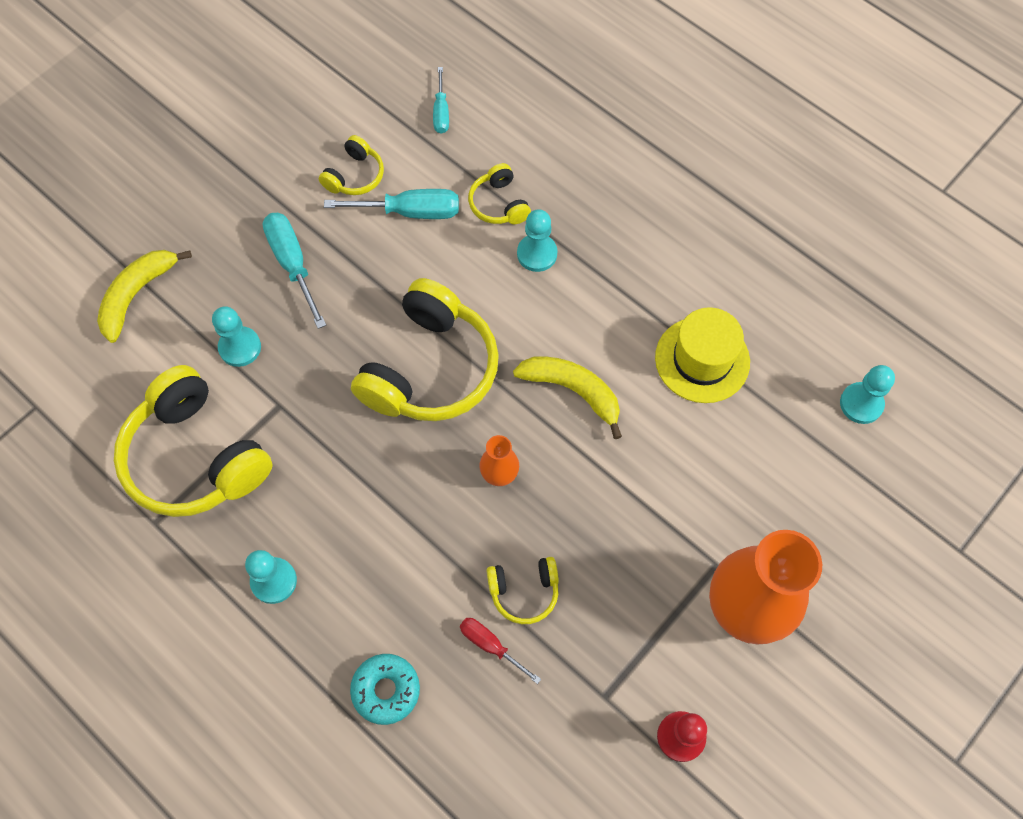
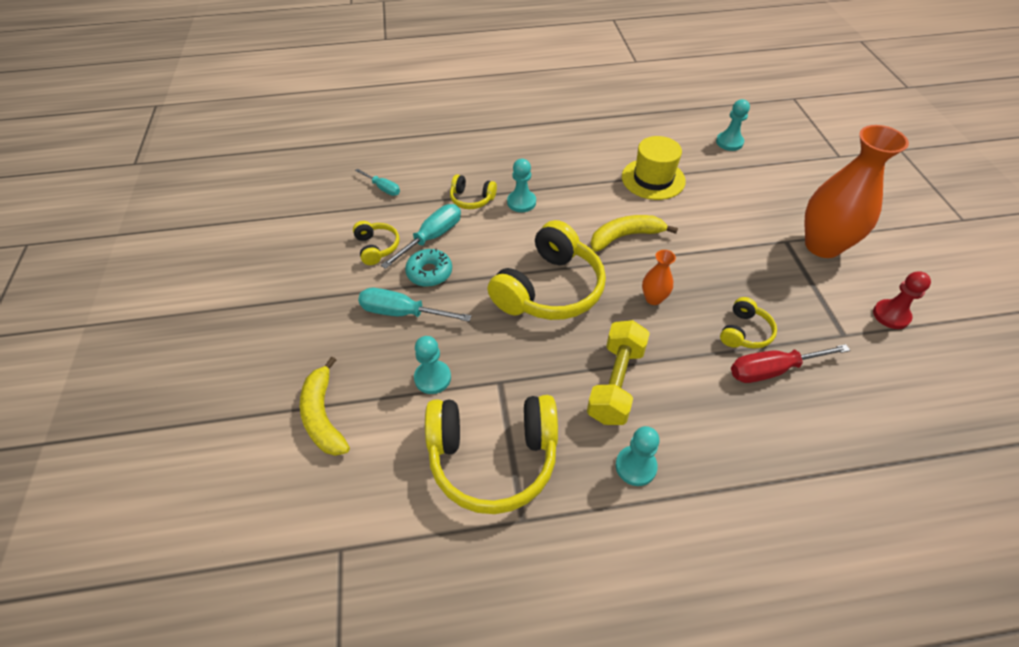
camera: 50 degrees left, 15 degrees down
turquoise donut [350,654,420,725] -> turquoise donut moved to [405,249,452,287]
yellow headphones [351,278,499,421] -> yellow headphones turned 60 degrees clockwise [487,220,606,320]
red screwdriver [460,618,541,684] -> red screwdriver [731,344,850,383], size x1.64
none -> yellow dumbbell [587,320,650,425]

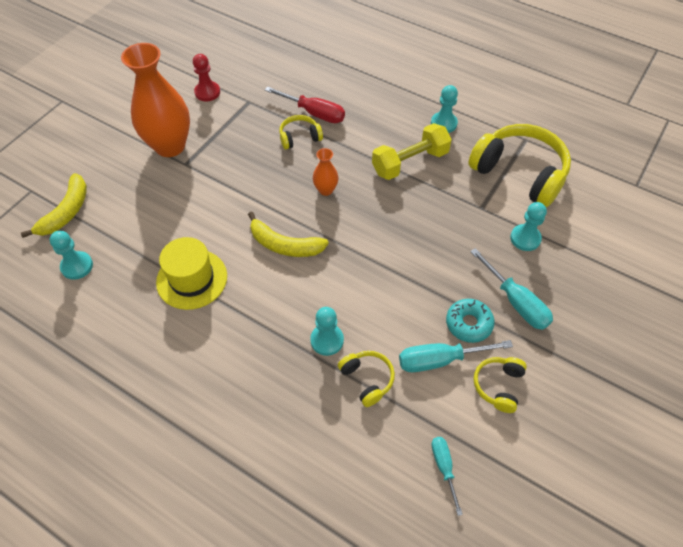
camera: 140 degrees left, 5 degrees up
yellow banana [300,356,350,456] -> yellow banana moved to [21,173,87,238]
yellow headphones [487,220,606,320] -> none

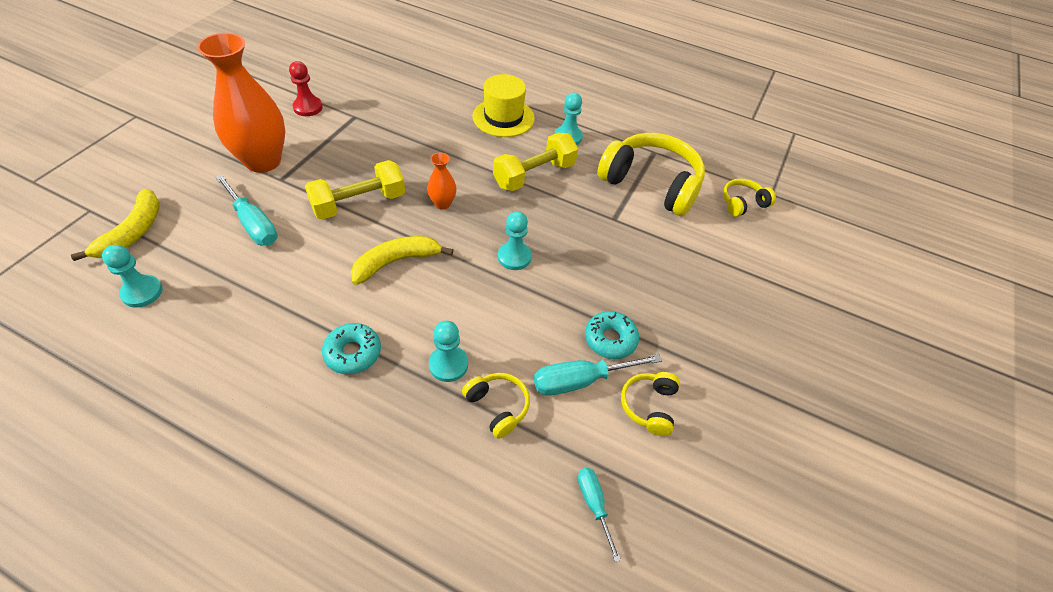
camera: 10 degrees left, 5 degrees down
yellow hat [156,237,227,310] -> yellow hat moved to [472,74,535,137]
yellow banana [248,211,329,257] -> yellow banana turned 135 degrees clockwise [351,236,453,285]
red screwdriver [265,86,345,123] -> none
yellow headphones [279,115,323,149] -> yellow headphones moved to [723,179,776,217]
turquoise screwdriver [470,248,553,330] -> turquoise screwdriver moved to [215,174,277,246]
turquoise pawn [510,202,547,251] -> turquoise pawn moved to [498,212,532,270]
none -> yellow dumbbell [305,160,405,220]
none -> turquoise donut [322,323,381,374]

